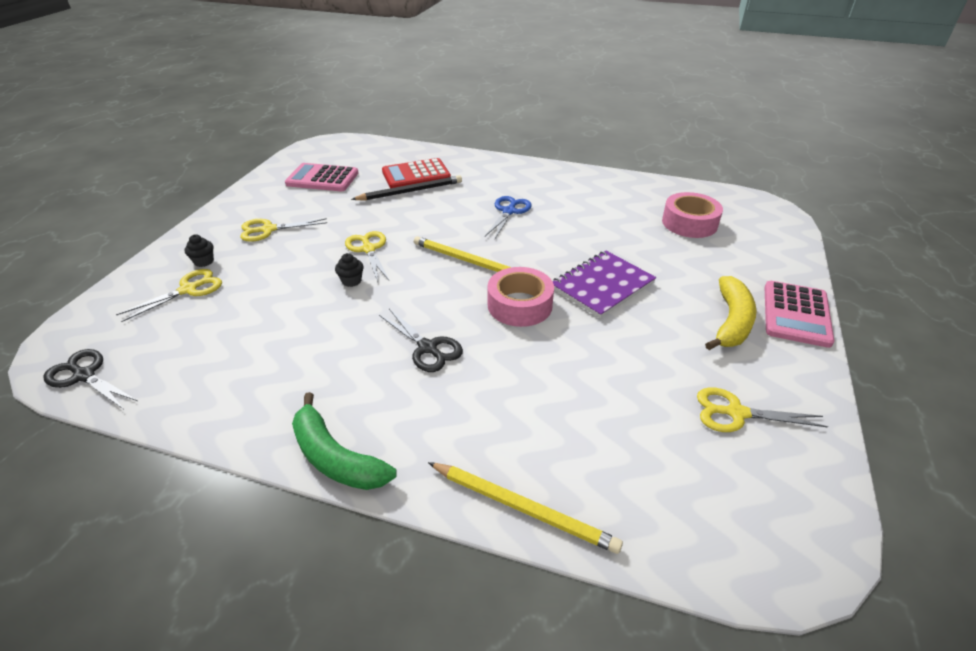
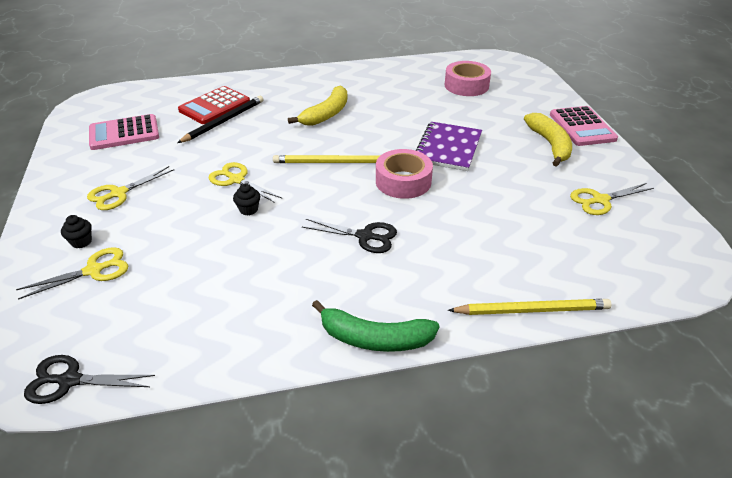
camera: 30 degrees left, 0 degrees up
yellow scissors [116,269,222,322] -> yellow scissors turned 45 degrees clockwise [16,247,129,300]
blue scissors [485,196,532,239] -> yellow banana [288,85,347,126]

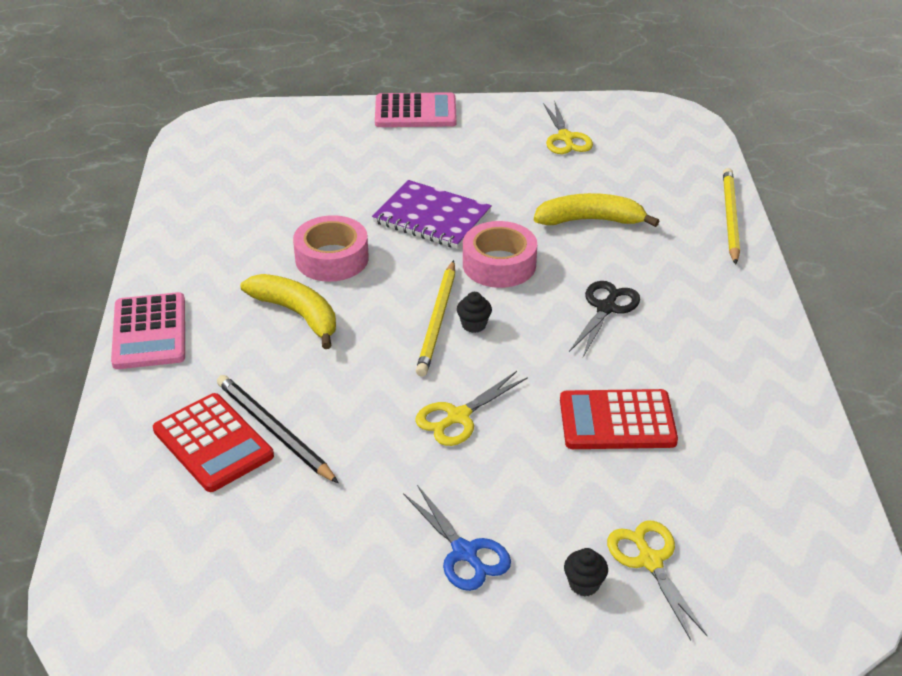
camera: 80 degrees left, 0 degrees up
black scissors [24,355,155,404] -> none
yellow scissors [87,166,174,210] -> blue scissors [403,485,511,591]
pink calculator [89,114,159,150] -> pink calculator moved to [111,292,185,369]
black cupcake [233,184,260,216] -> black cupcake moved to [457,292,492,333]
green banana [312,300,440,352] -> none
pink tape [445,61,491,96] -> pink tape moved to [293,215,369,282]
yellow banana [524,113,572,167] -> yellow banana moved to [534,193,659,227]
none -> red calculator [560,389,678,449]

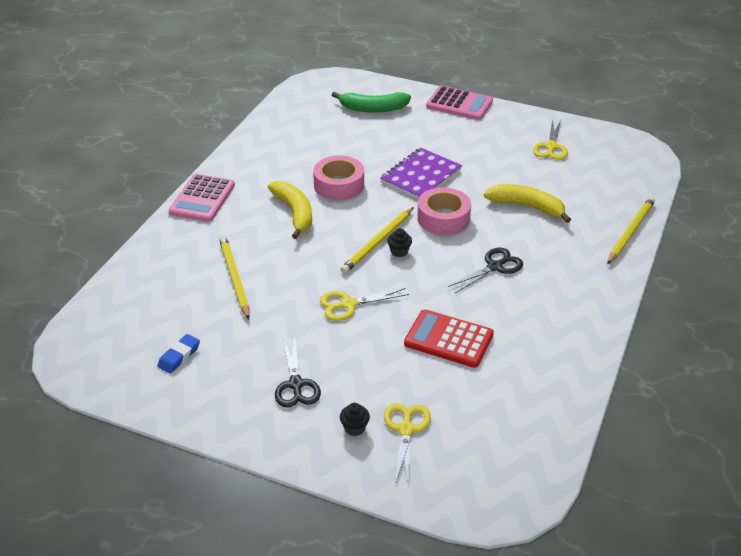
camera: 25 degrees right, 0 degrees up
red calculator [153,393,274,492] -> none
black pencil [217,375,338,483] -> yellow pencil [219,236,250,319]
purple notebook [372,180,492,249] -> purple notebook turned 75 degrees clockwise [380,148,462,199]
blue scissors [403,485,511,591] -> black scissors [275,336,321,408]
none -> blue eraser [157,334,200,374]
none -> green banana [332,92,411,113]

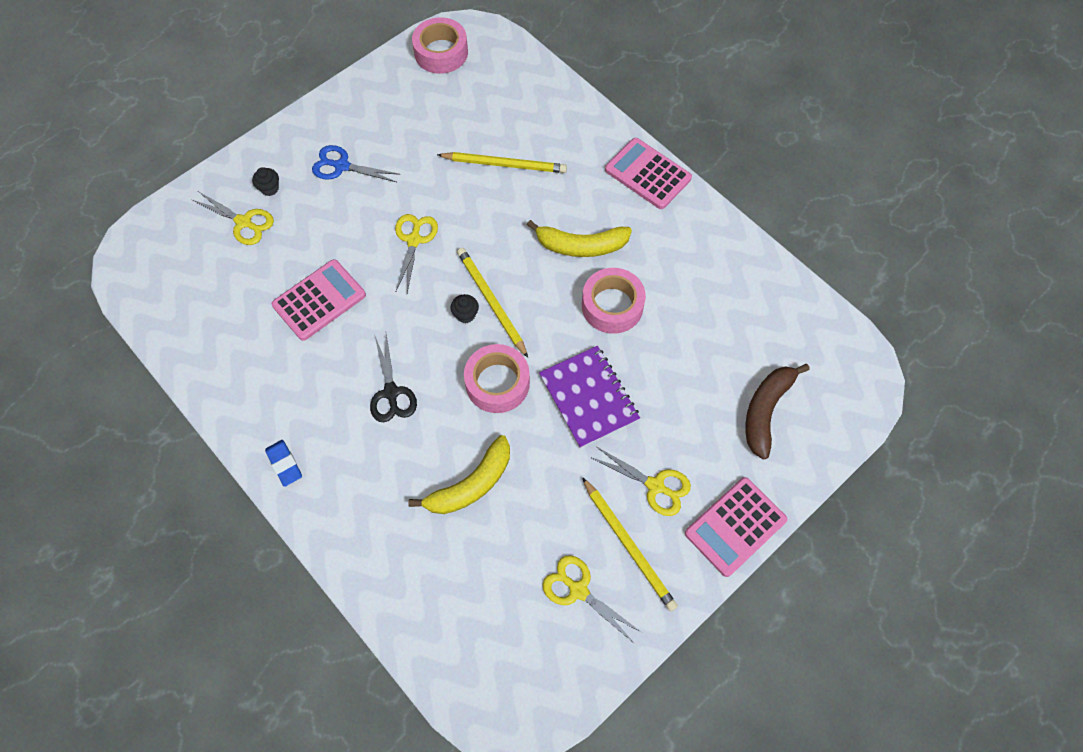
camera: 115 degrees right, 25 degrees up
blue eraser [157,334,200,374] -> blue eraser moved to [265,440,302,487]
black scissors [275,336,321,408] -> blue scissors [312,145,401,182]
green banana [332,92,411,113] -> brown banana [746,364,810,459]
red calculator [404,309,494,368] -> pink calculator [272,259,366,341]
yellow pencil [607,197,655,264] -> yellow pencil moved to [582,477,678,612]
none -> pink tape [412,17,468,74]
none -> yellow scissors [590,447,691,516]

